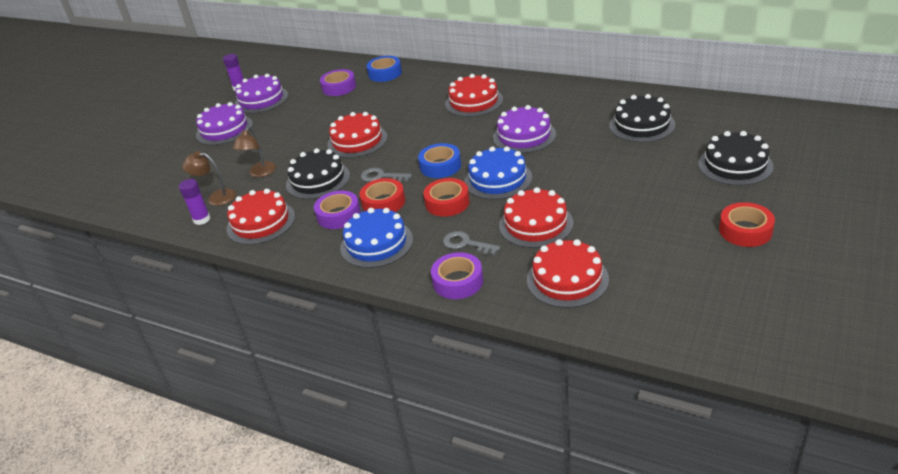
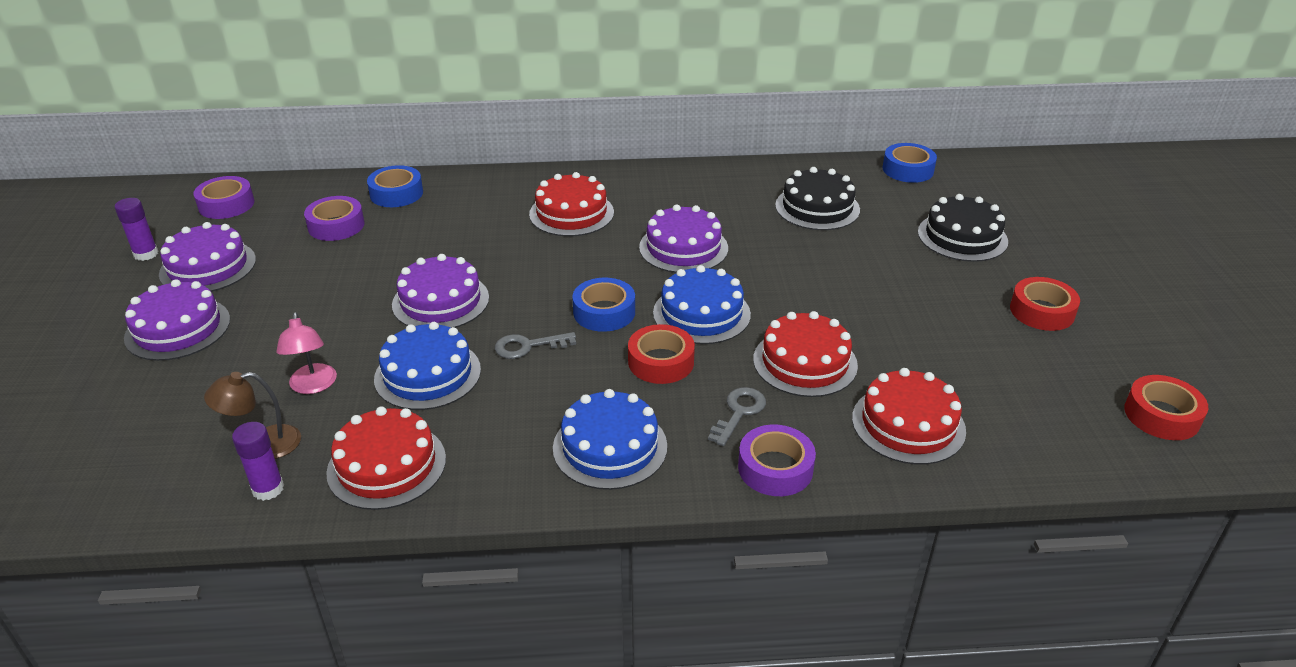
camera: 35 degrees left, 0 degrees up
brown lamp [233,127,276,177] -> pink lamp [276,312,337,394]
black cake [286,148,350,199] -> blue cake [374,322,481,410]
purple tape [314,191,361,229] -> purple tape moved to [193,176,255,219]
red cake [327,112,387,158] -> purple cake [392,254,489,328]
red tape [360,178,405,212] -> red tape moved to [1124,375,1208,440]
grey key [443,231,500,255] -> grey key turned 120 degrees clockwise [708,387,766,446]
none -> blue tape [882,143,937,183]

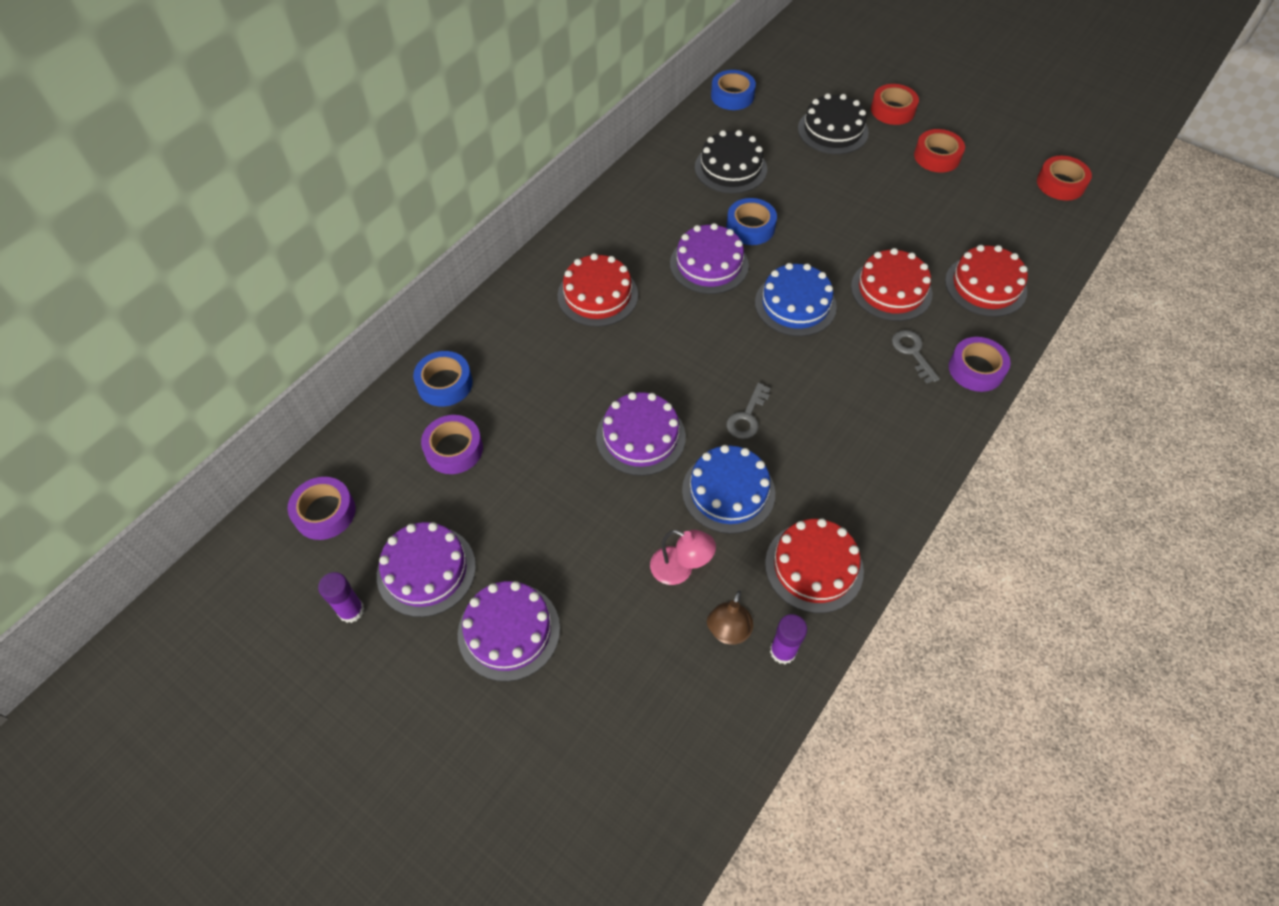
camera: 50 degrees left, 20 degrees up
blue cake [553,389,667,490] -> none
blue tape [572,278,635,332] -> blue tape moved to [726,198,777,245]
red tape [628,324,695,384] -> red tape moved to [871,84,919,125]

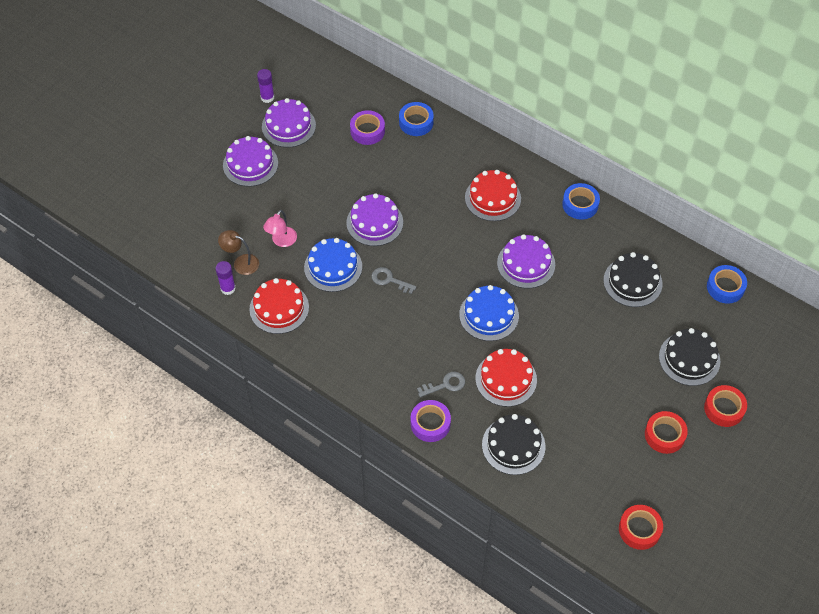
camera: 90 degrees right, 0 degrees up
purple tape [287,477,355,540] -> none
blue tape [726,198,777,245] -> blue tape moved to [562,183,600,220]
red cake [945,245,1028,317] -> black cake [482,414,546,475]

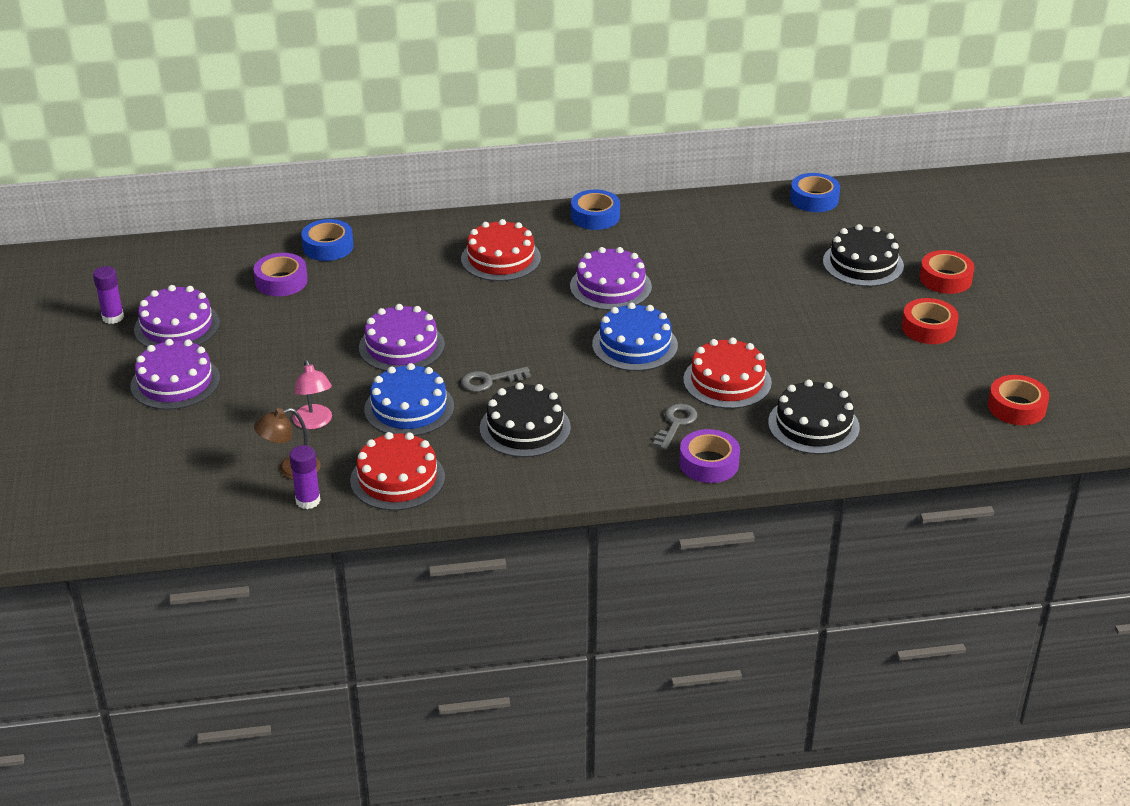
camera: 45 degrees left, 20 degrees down
black cake [603,252,662,307] -> black cake moved to [480,382,571,457]

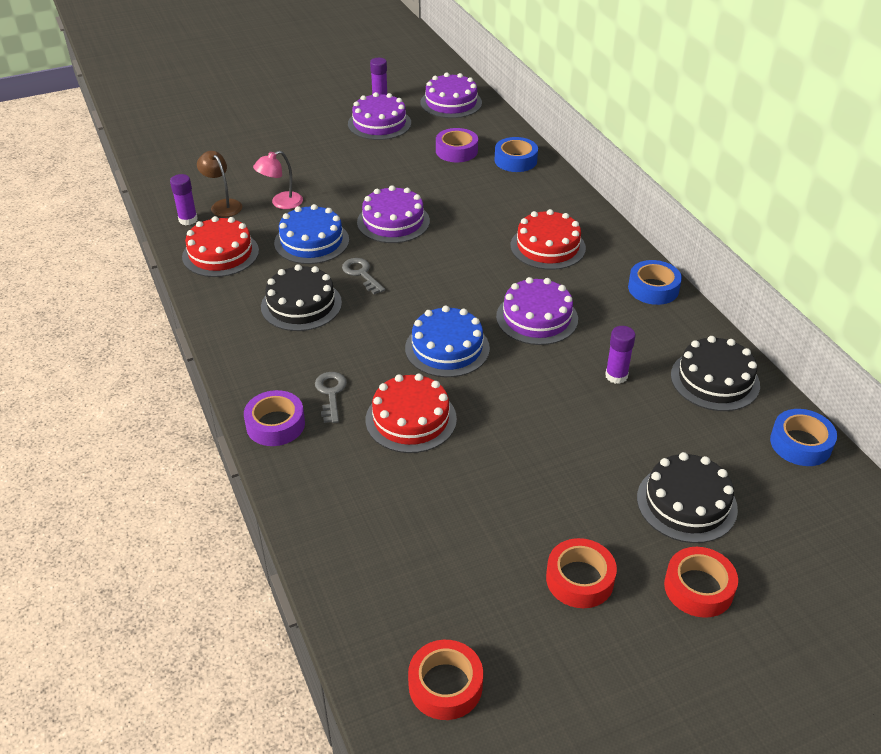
camera: 75 degrees right, 5 degrees up
purple cake [131,339,220,410] -> purple cake moved to [421,73,482,118]
grey key [653,404,697,450] -> grey key turned 105 degrees counterclockwise [315,372,347,423]
black cake [768,380,860,454] -> black cake moved to [671,336,760,411]
none -> purple glue stick [605,326,636,384]

